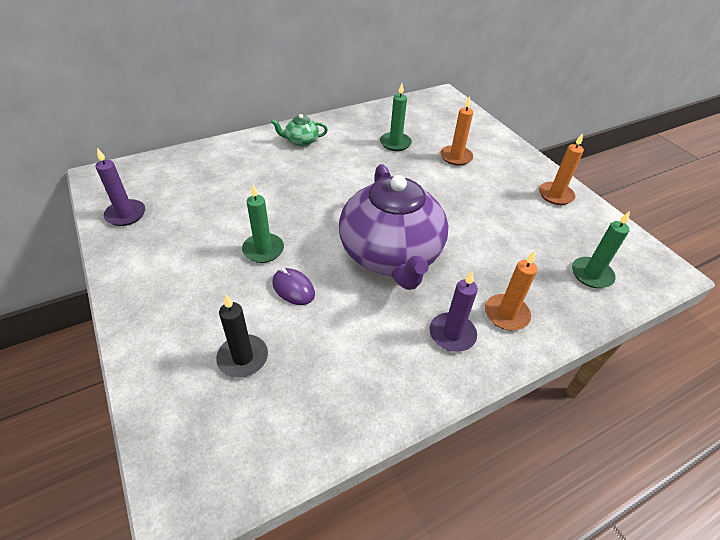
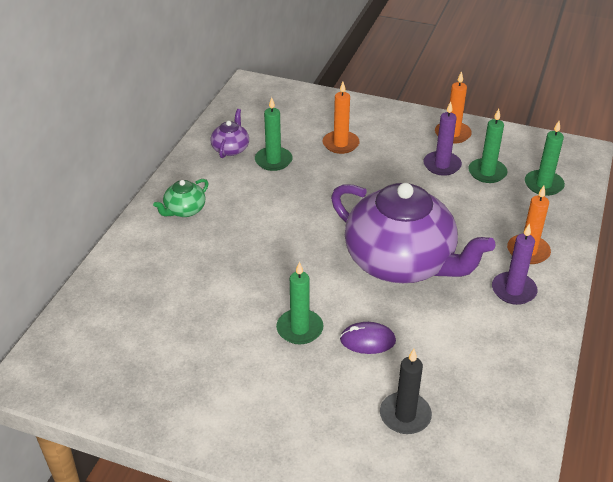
camera: 40 degrees left, 5 degrees down
purple candle [96,148,145,226] -> purple candle moved to [423,101,462,176]
none -> purple teapot [211,109,249,158]
none -> green candle [468,109,507,183]

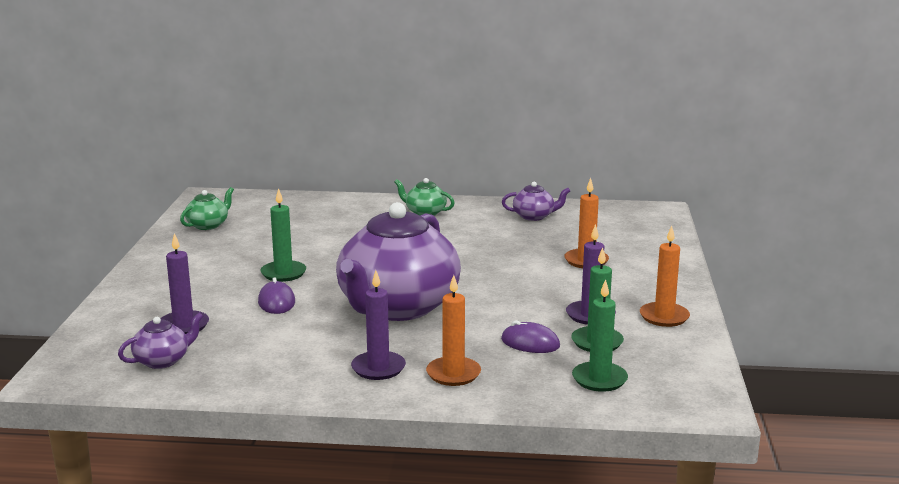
camera: 75 degrees right, 20 degrees down
green candle [255,97,293,171] -> none
black candle [380,349,432,434] -> purple candle [160,233,209,334]
none -> purple teapot [118,312,203,369]
none -> green teapot [180,187,234,230]
none -> purple mouse [501,320,560,353]

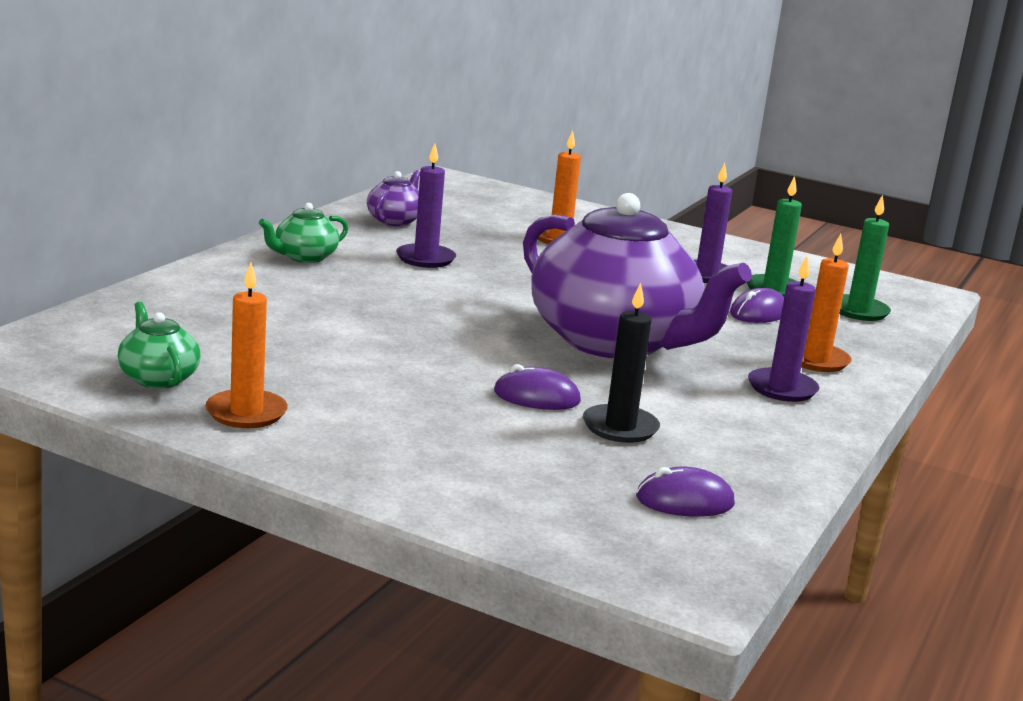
camera: 70 degrees left, 0 degrees up
purple teapot [118,312,203,369] -> purple mouse [636,467,735,517]
purple candle [160,233,209,334] -> purple candle moved to [396,143,456,268]
green candle [261,188,306,282] -> none
orange candle [640,226,690,327] -> orange candle moved to [206,263,288,428]
none -> black candle [583,283,660,443]

